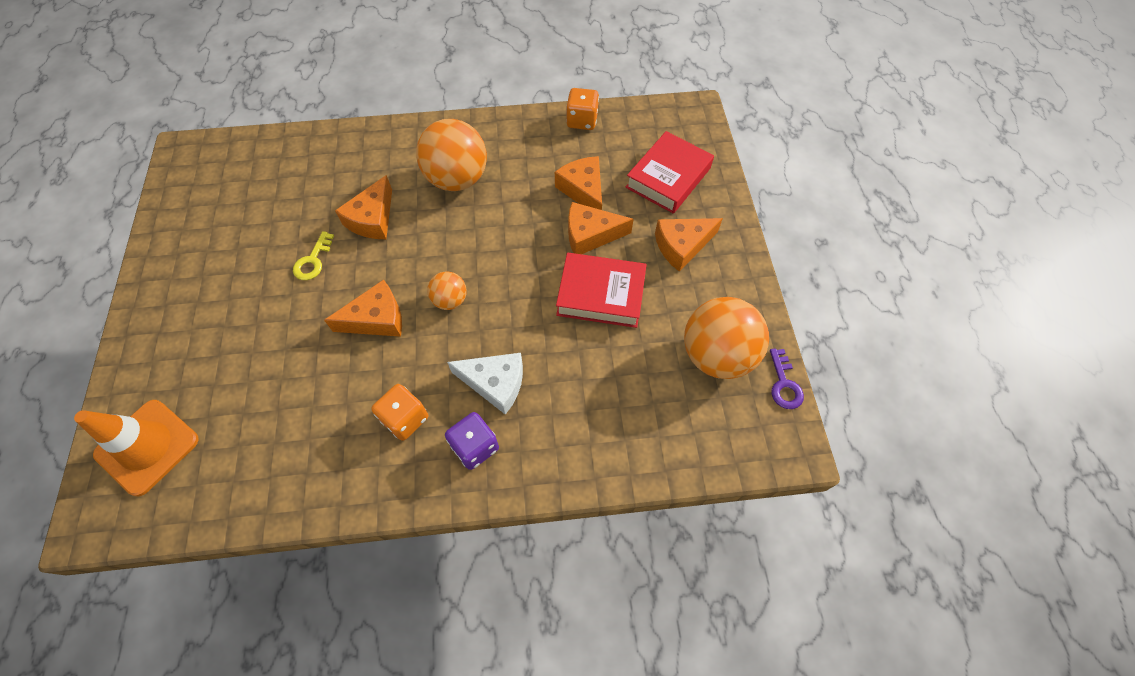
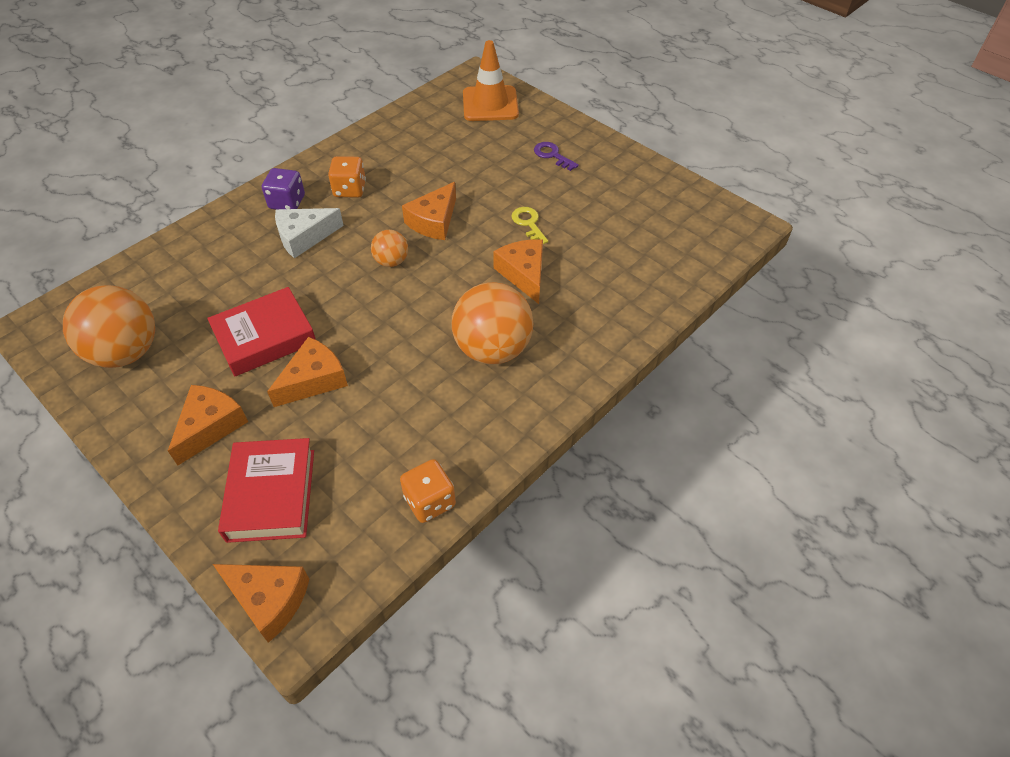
camera: 140 degrees right, 10 degrees down
orange cheese [555,156,602,210] -> orange cheese moved to [213,564,309,643]
purple key [770,349,804,409] -> purple key moved to [534,142,579,171]

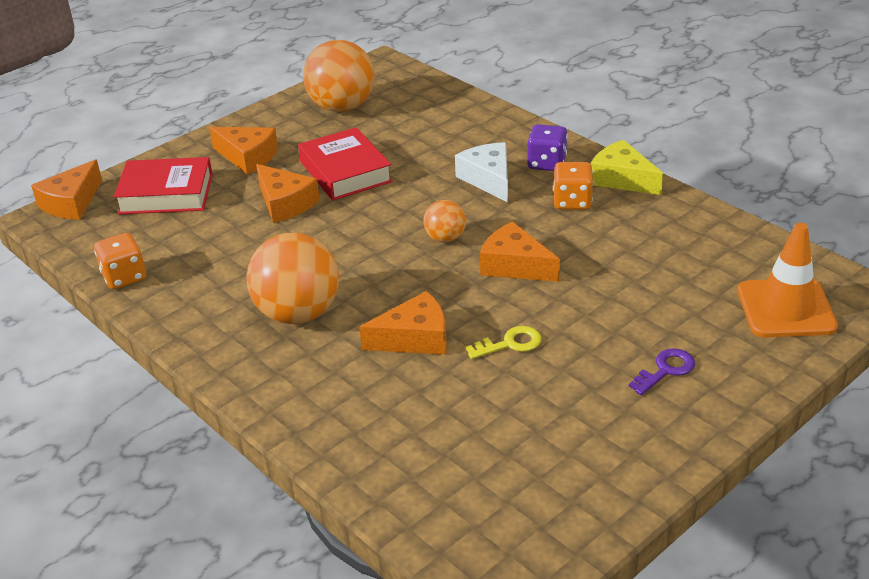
camera: 95 degrees right, 15 degrees down
none -> yellow cheese [591,140,663,195]

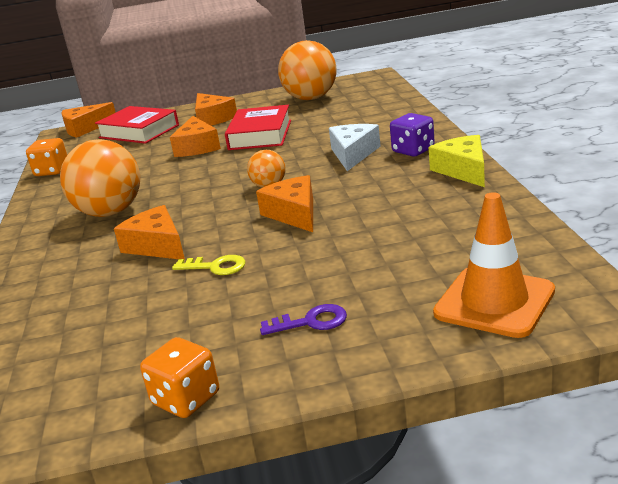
camera: 35 degrees right, 10 degrees down
orange cheese [359,291,447,355] -> orange cheese turned 150 degrees counterclockwise [114,205,185,260]
orange dice [553,162,593,210] -> orange dice moved to [140,337,219,418]

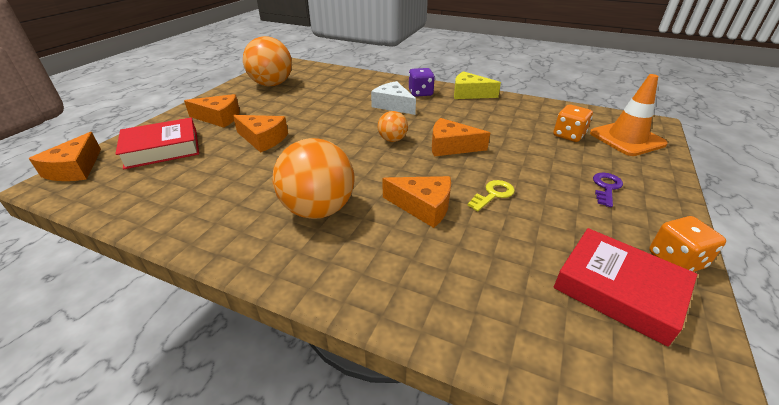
camera: 60 degrees left, 10 degrees up
orange dice [26,138,67,176] -> orange dice moved to [553,105,593,142]
orange cheese [114,205,185,260] -> orange cheese turned 150 degrees counterclockwise [382,176,451,228]
red book [225,105,291,150] -> red book moved to [554,228,697,347]

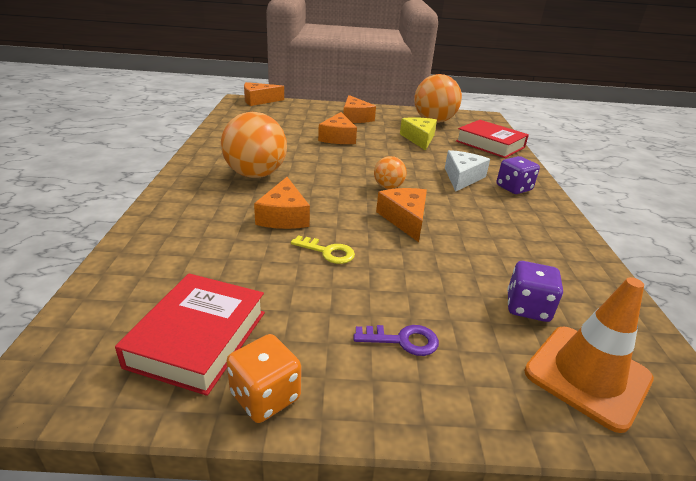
camera: 65 degrees right, 5 degrees down
red book [115,118,199,169] -> red book moved to [456,120,529,158]
yellow cheese [454,71,501,99] -> yellow cheese moved to [400,117,437,151]
orange dice [553,105,593,142] -> purple dice [507,261,563,322]

